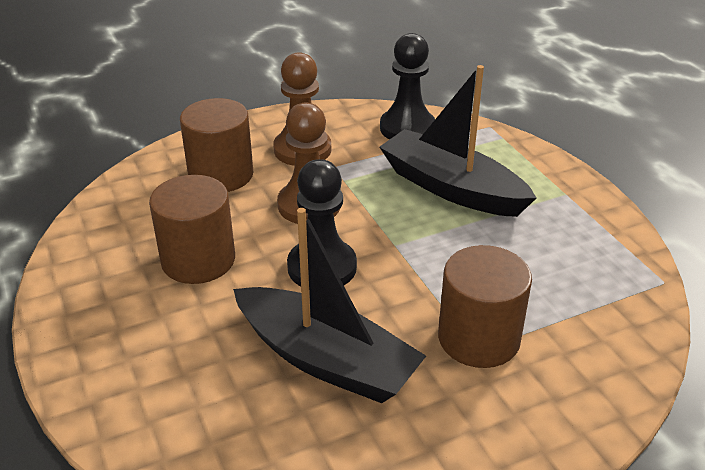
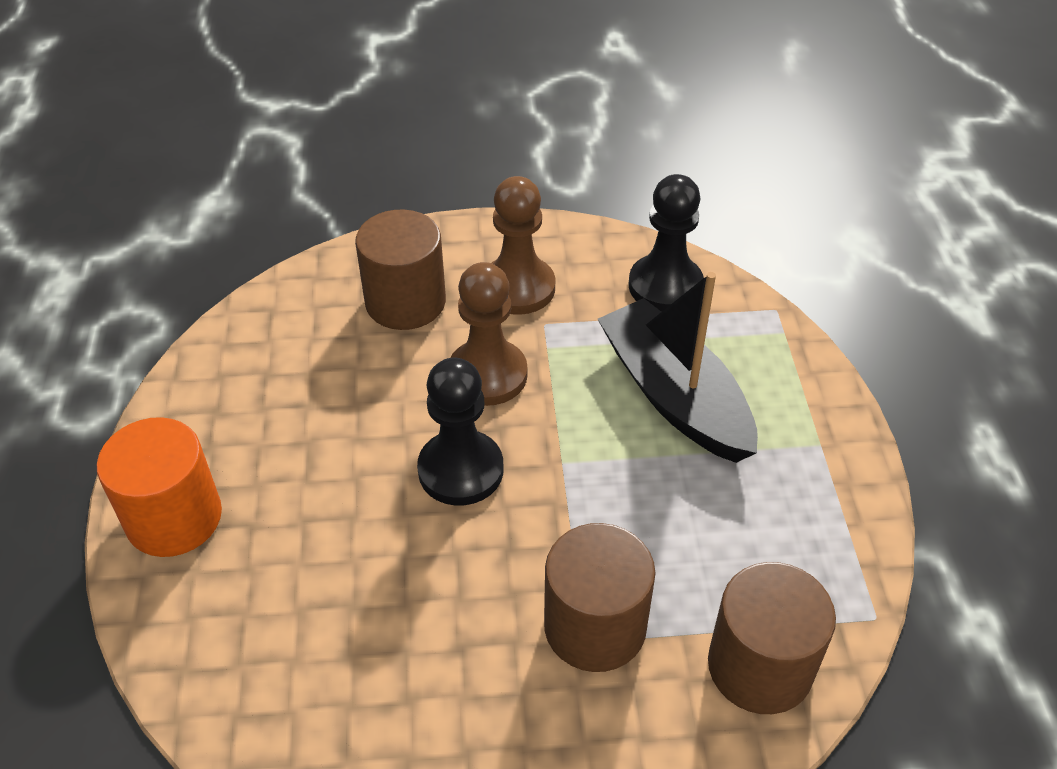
camera: 20 degrees right, 10 degrees up
brown cylinder [149,175,235,284] -> brown cylinder moved to [708,562,836,714]
black boat [233,208,426,403] -> none
none -> orange cylinder [97,417,222,557]

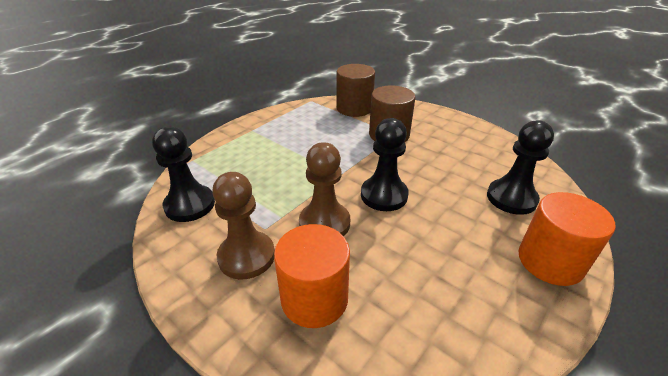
camera: 135 degrees left, 10 degrees down
brown cylinder [355,210,446,330] -> orange cylinder [274,224,350,328]
black boat [598,272,758,463] -> none
none -> black pawn [487,120,554,215]

